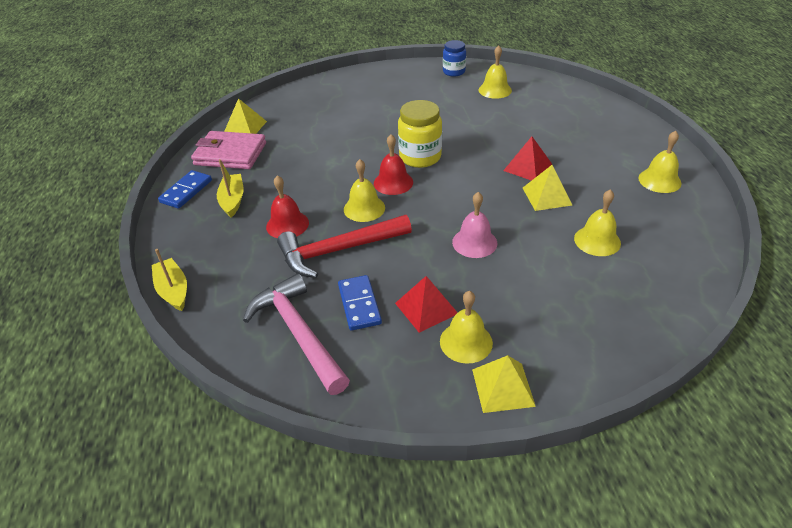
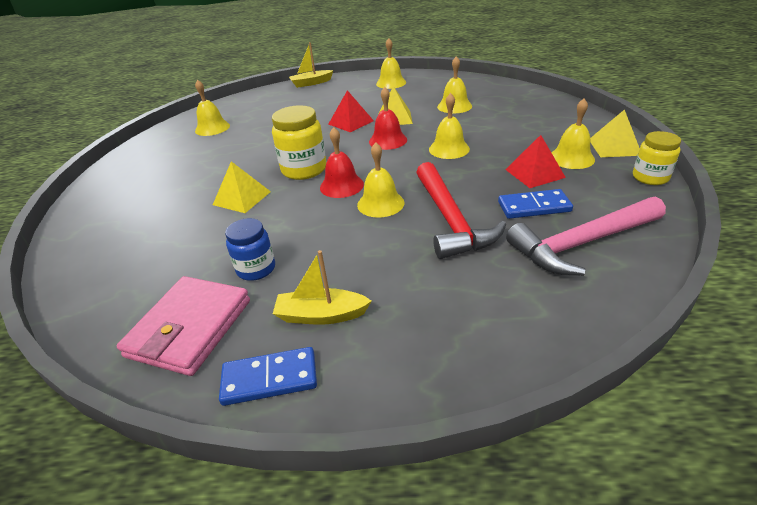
camera: 80 degrees left, 5 degrees down
yellow boat [152,249,187,311] -> yellow boat moved to [289,42,333,88]
blue domino [158,170,212,209] -> blue domino turned 45 degrees counterclockwise [219,347,317,406]
yellow pyramid [224,98,267,134] -> yellow pyramid moved to [213,161,271,213]
red bell [266,175,309,238] -> red bell moved to [369,87,407,150]
blue jar [443,40,466,77] -> blue jar moved to [225,218,275,281]
pink bell [452,192,497,258] -> yellow bell [429,93,470,159]
none -> yellow jar [633,131,681,185]

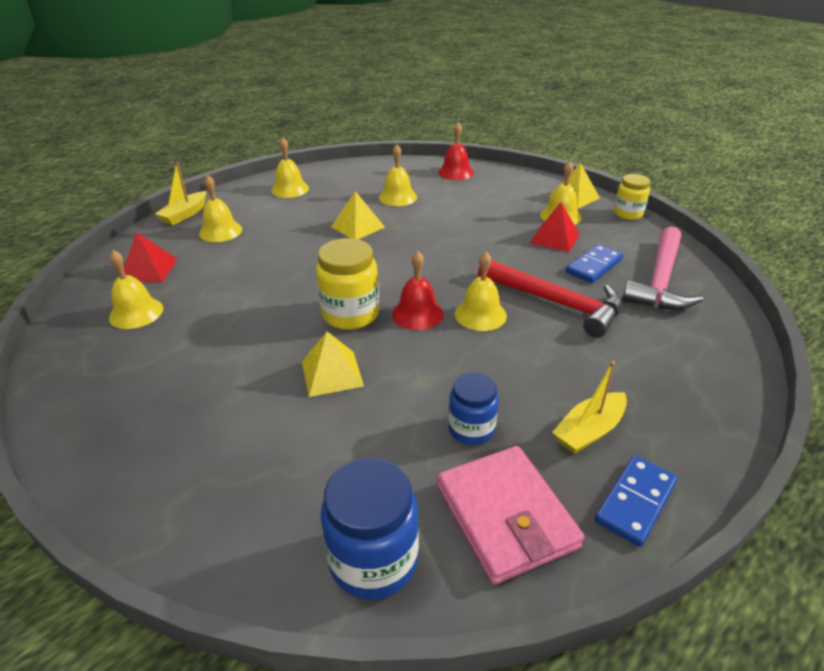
camera: 45 degrees left, 0 degrees up
red pyramid [328,90,374,132] -> red pyramid moved to [124,232,177,282]
red bell [369,87,407,150] -> red bell moved to [438,122,474,180]
yellow bell [429,93,470,159] -> yellow bell moved to [199,175,242,242]
none -> blue jar [321,458,419,600]

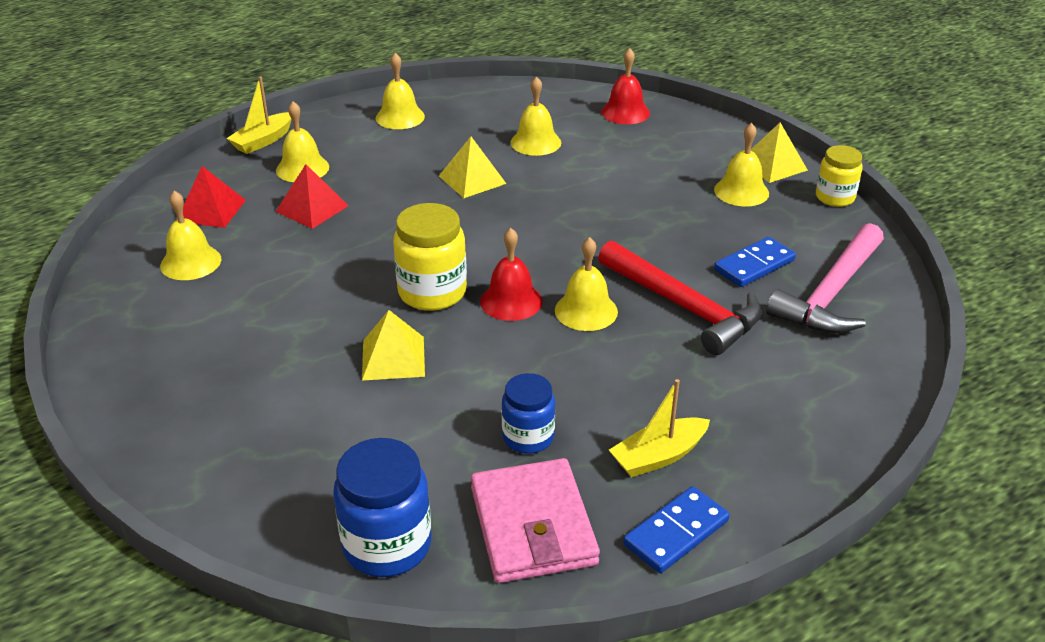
camera: 10 degrees right, 0 degrees up
red pyramid [530,202,579,252] -> red pyramid moved to [275,164,349,229]

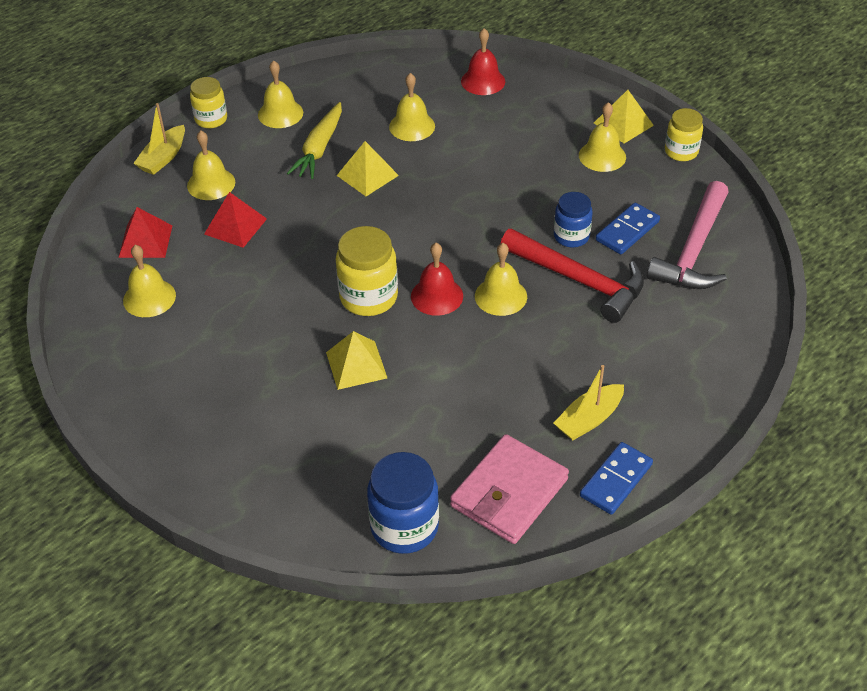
camera: 10 degrees left, 10 degrees up
pink wallet [471,458,600,583] -> pink wallet turned 60 degrees clockwise [450,434,569,544]
blue jar [502,373,555,454] -> blue jar moved to [554,192,593,248]
none -> yellow jar [190,77,227,128]
none -> yellow carrot [287,102,342,179]

